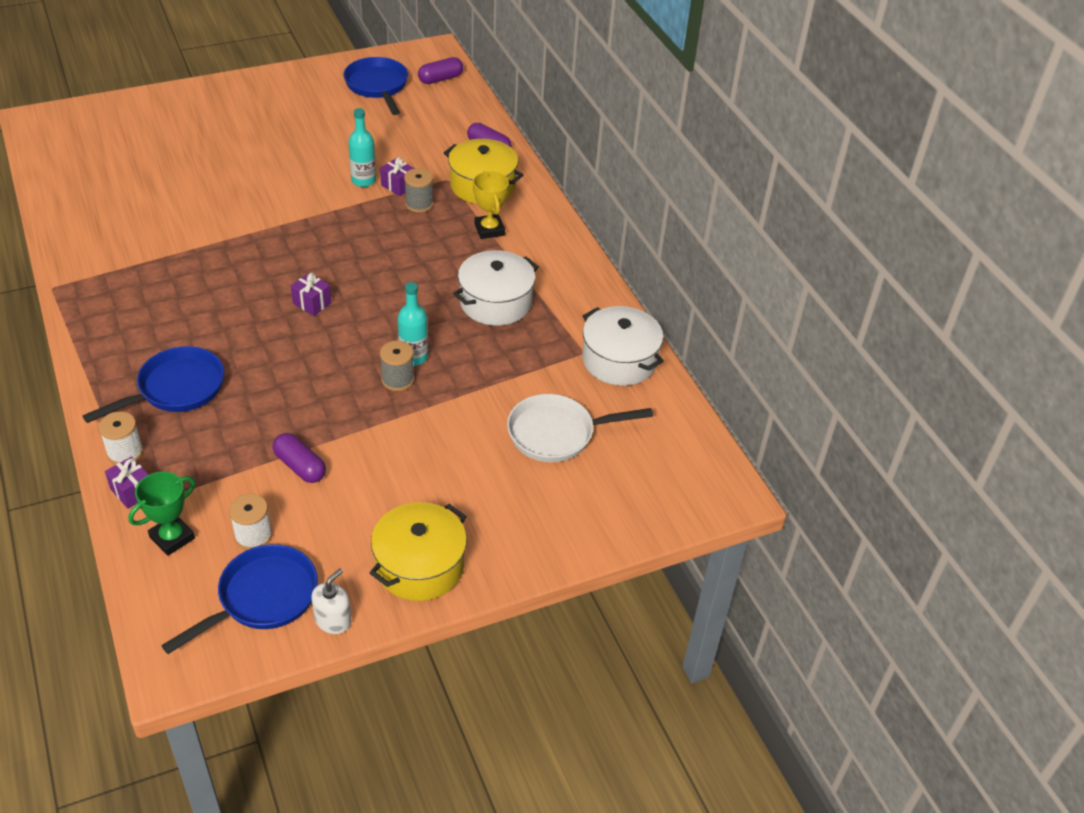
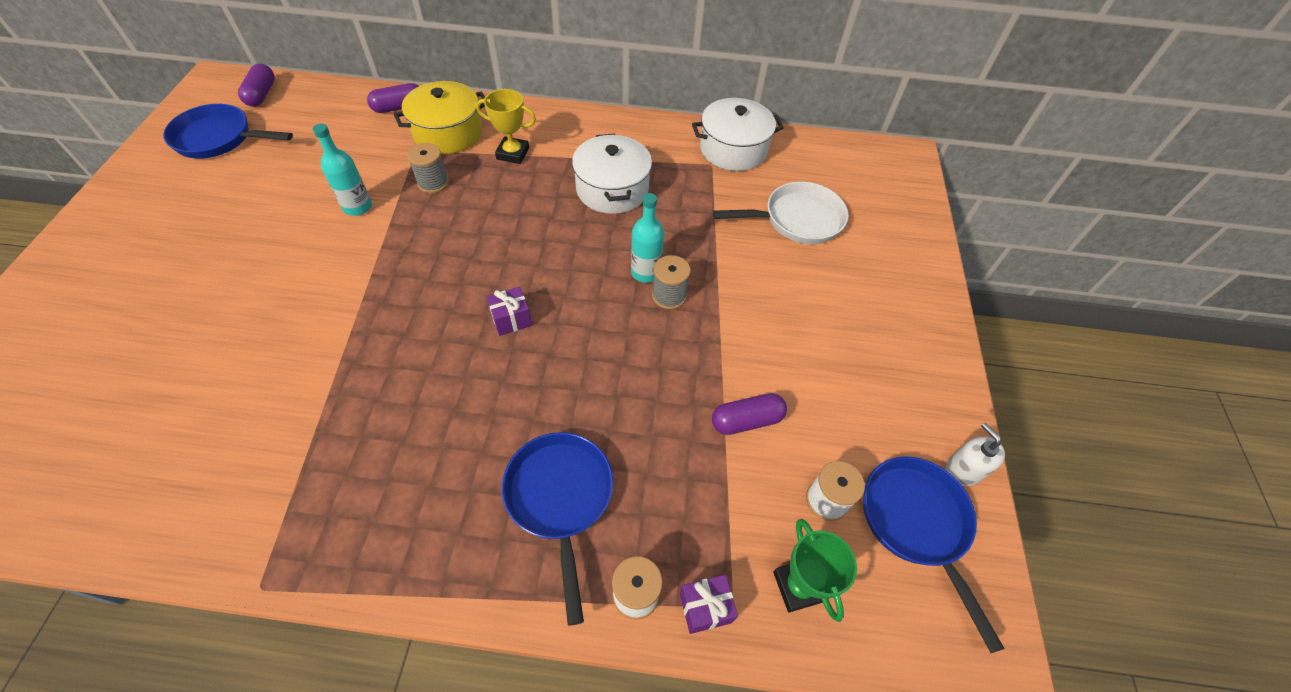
camera: 60 degrees left, 10 degrees up
yellow pot [370,502,467,601] -> none
purple gift [380,157,415,196] -> none
white pan [507,394,653,462] -> white pan turned 120 degrees counterclockwise [713,182,849,244]

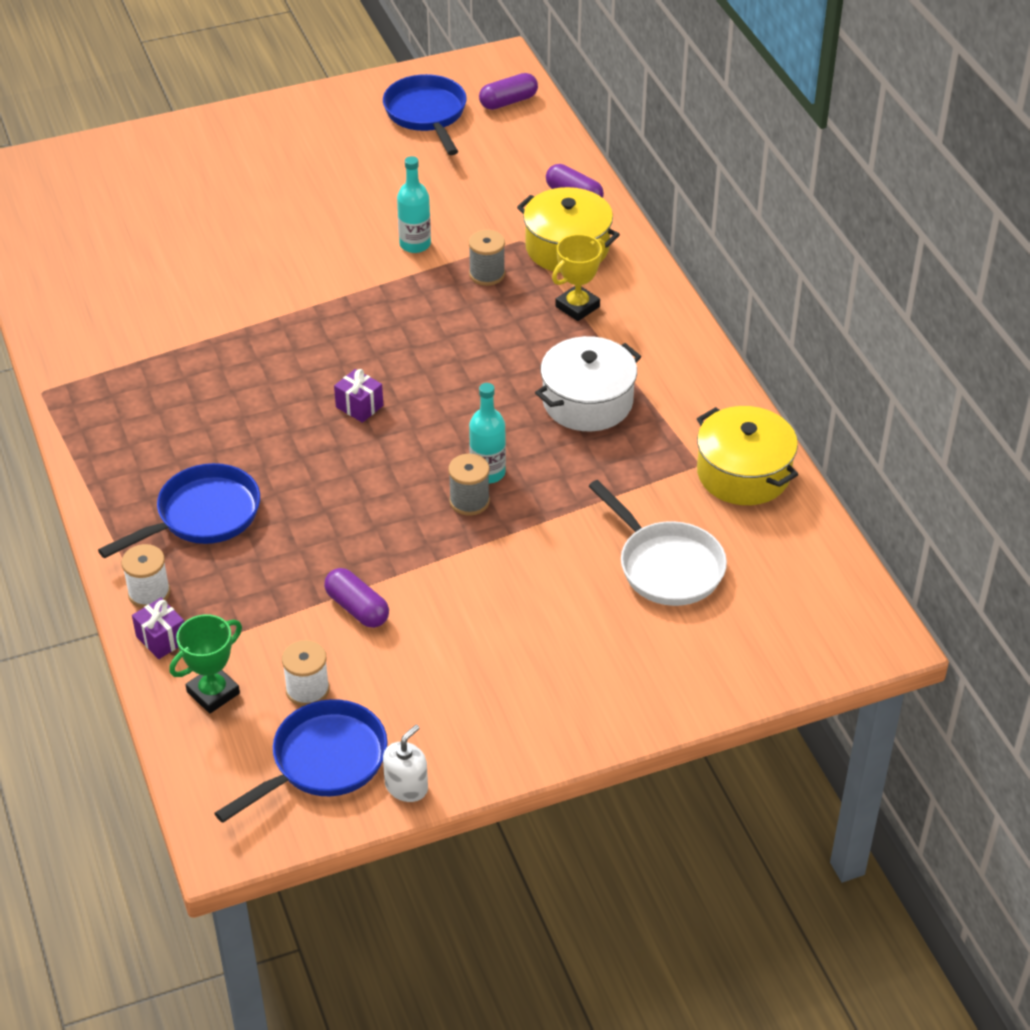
camera: 65 degrees right, 10 degrees down
yellow trophy [476,89,536,164] -> yellow trophy turned 60 degrees clockwise [552,234,605,321]
white pot [692,98,784,171] -> yellow pot [697,406,798,505]

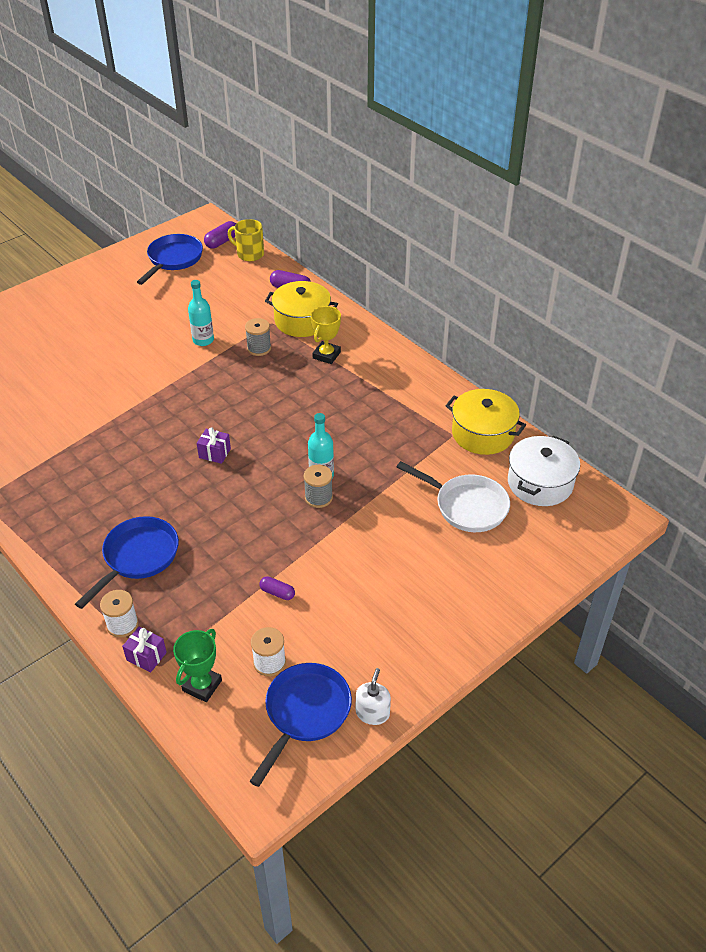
camera: 20 degrees left, 0 degrees up
purple capsule [324,568,389,628] -> purple capsule [259,576,295,600], size x0.65
blue pan [383,74,467,155] -> blue pan turned 60 degrees clockwise [137,234,203,285]
white pot [535,336,641,431] -> white pot moved to [508,436,580,506]
none -> yellow mug [228,219,264,261]

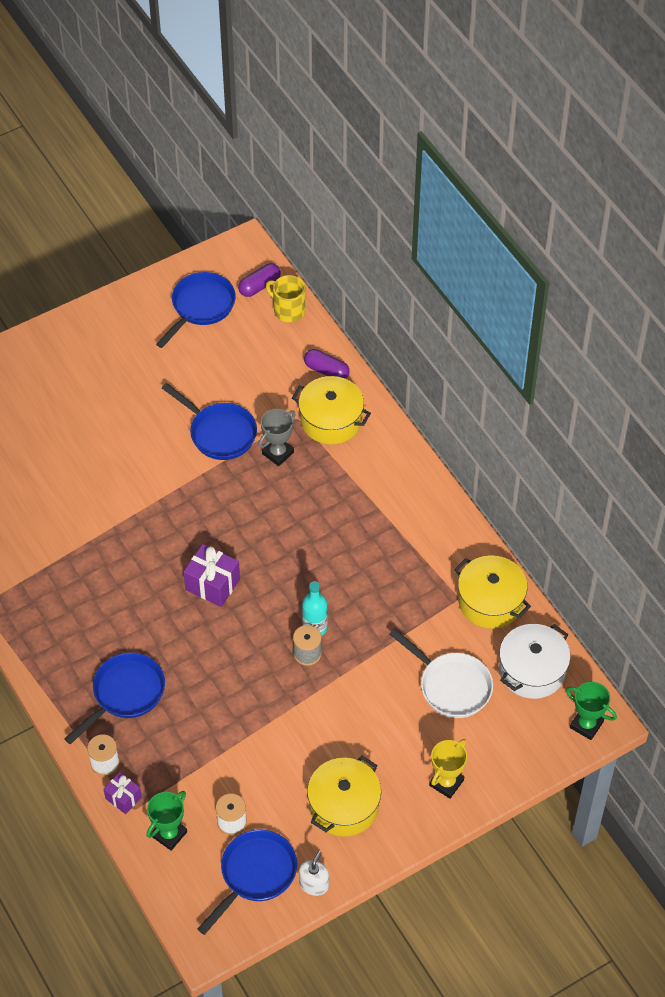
camera: 10 degrees right, 10 degrees up
turquoise bottle [188,280,214,346] -> blue pan [162,383,257,460]
purple gift [197,427,231,464] -> purple gift [183,544,240,607], size x1.64
grey spool [245,318,271,356] -> grey trophy [259,409,296,466]
purple capsule [259,576,295,600] -> none
yellow trophy [311,306,341,364] -> yellow trophy moved to [429,739,467,799]
none -> yellow pot [307,756,381,836]
none -> green trophy [566,682,617,740]

